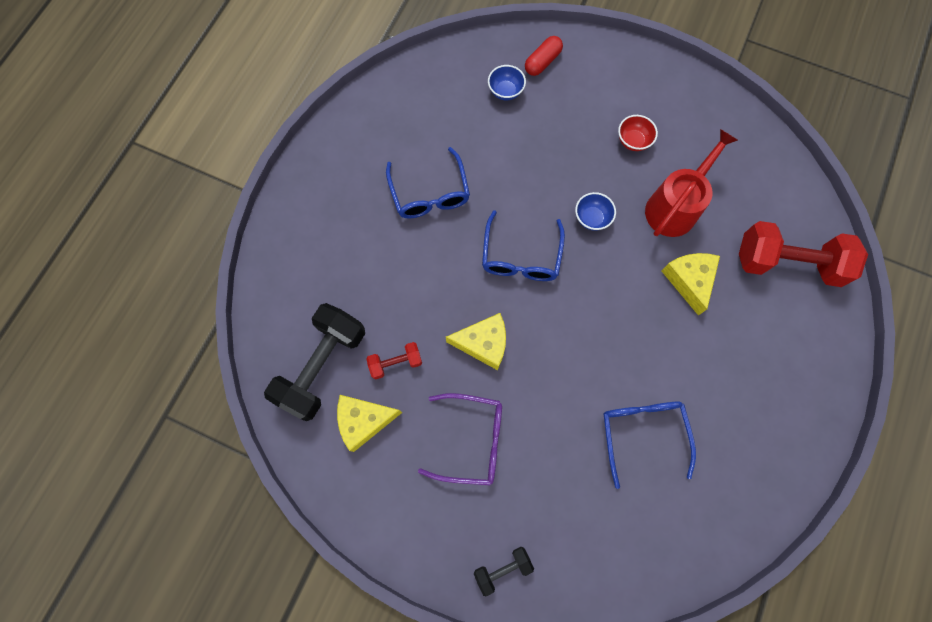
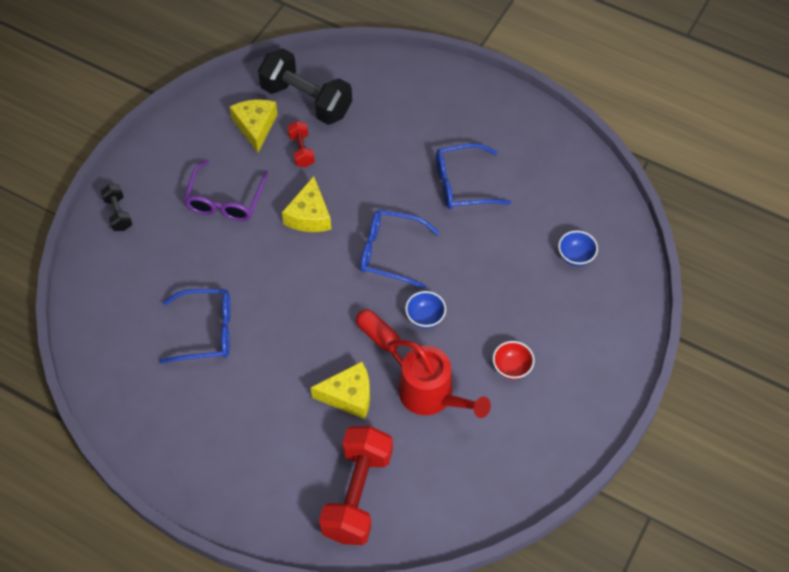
camera: 95 degrees right, 15 degrees down
red capsule [525,36,563,76] -> red capsule moved to [356,309,400,351]

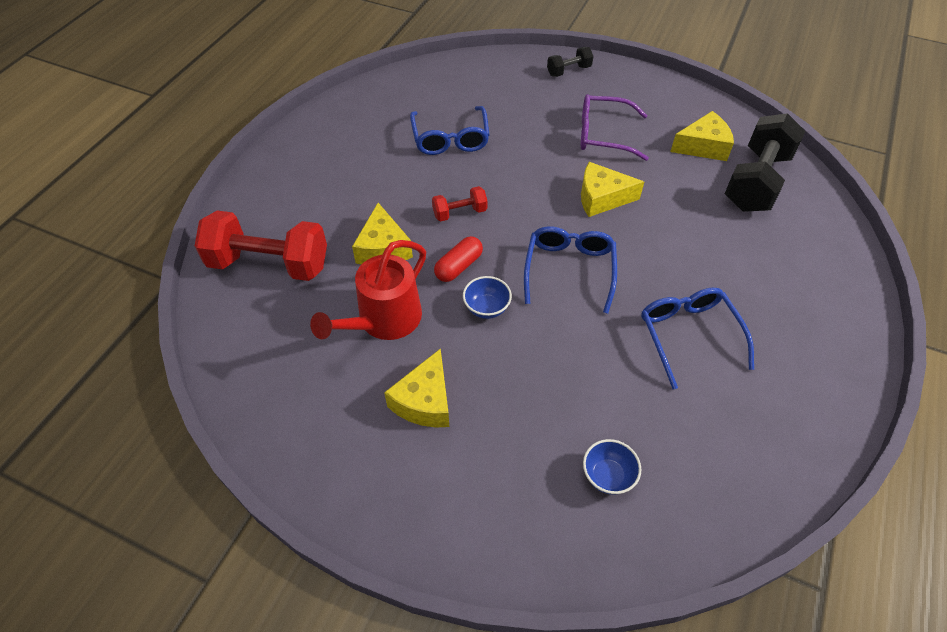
camera: 85 degrees right, 5 degrees down
red dumbbell [288,121,315,167] -> red dumbbell moved to [432,186,488,222]
red bowl [493,341,535,379] -> yellow cheese [384,348,449,427]

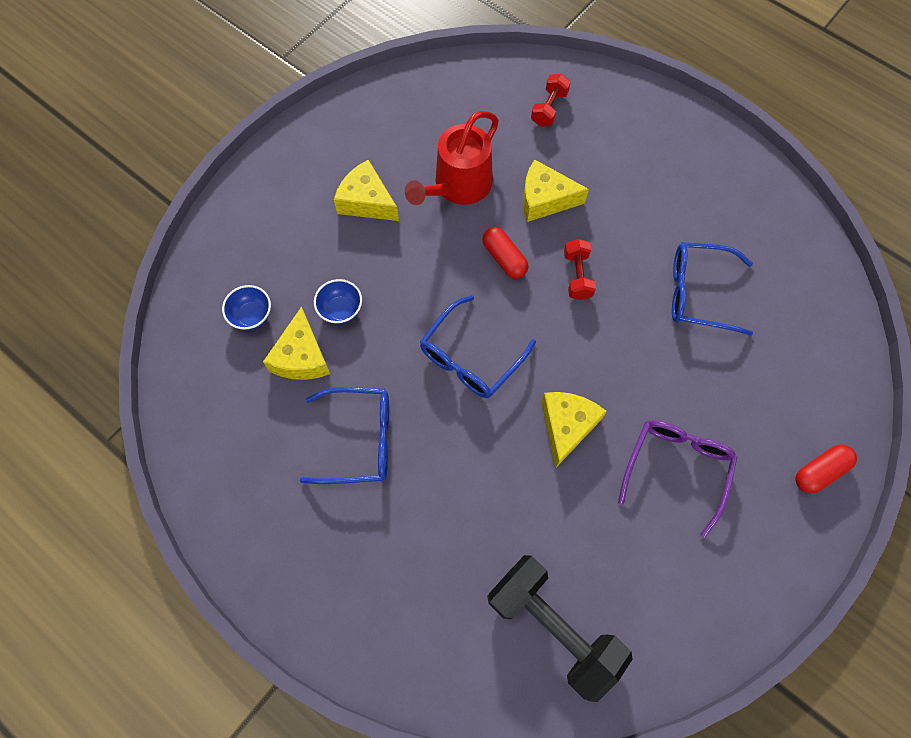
camera: 105 degrees right, 15 degrees up
red dumbbell [195,211,327,281] -> red dumbbell [531,74,571,127], size x0.48
red watering can [310,240,426,340] -> red watering can turned 105 degrees counterclockwise [405,111,499,205]
blue bowl [463,276,512,319] -> blue bowl moved to [314,279,362,324]
blue glasses [524,226,617,314] -> blue glasses turned 105 degrees clockwise [420,295,536,398]
black dumbbell [547,47,594,77] -> red capsule [796,445,857,493]
yellow cheese [670,111,734,161] -> yellow cheese moved to [263,306,330,380]

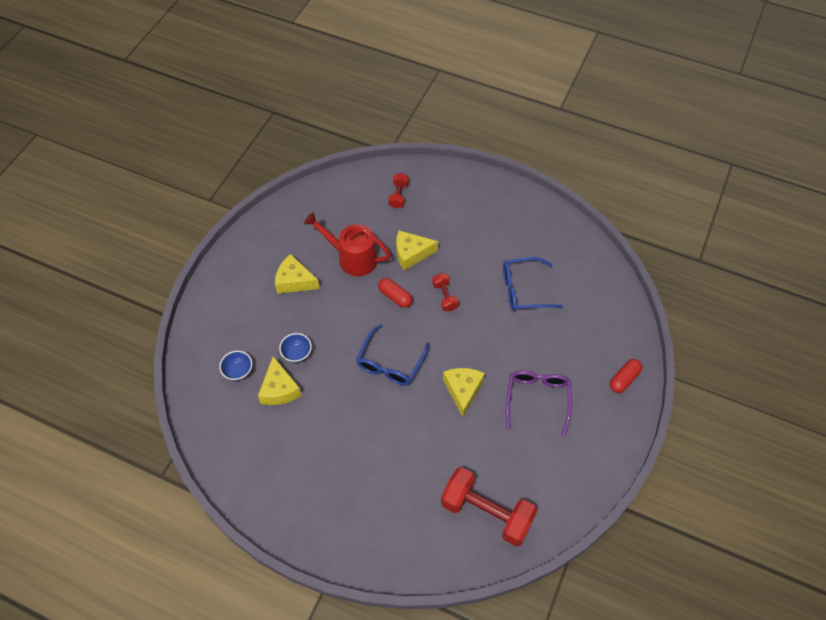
camera: 15 degrees left, 10 degrees down
blue glasses [300,387,389,484] -> none
red watering can [405,111,499,205] -> red watering can turned 90 degrees clockwise [304,212,391,276]
black dumbbell [487,555,633,702] -> red dumbbell [441,467,537,546]

